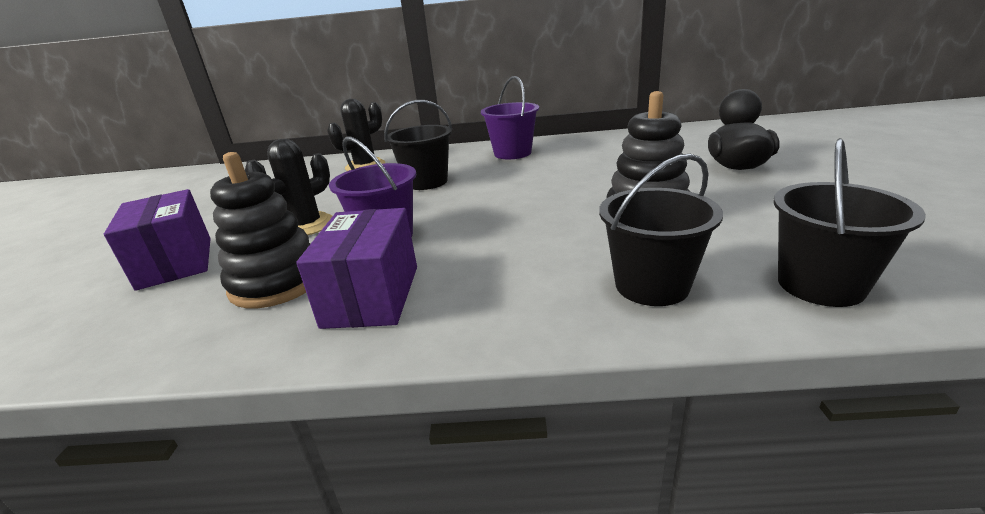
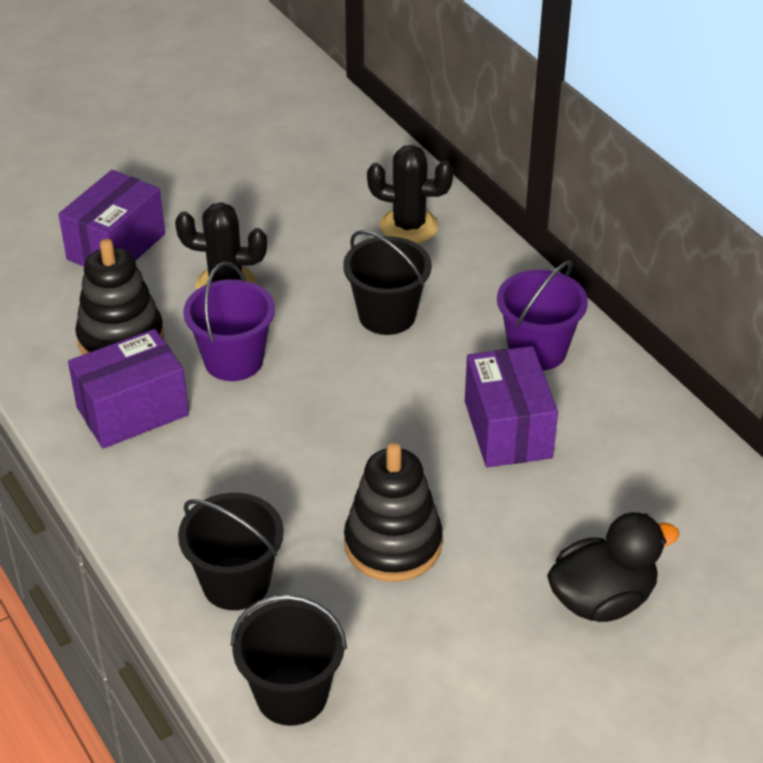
camera: 55 degrees right, 15 degrees up
none -> purple box [465,346,558,467]

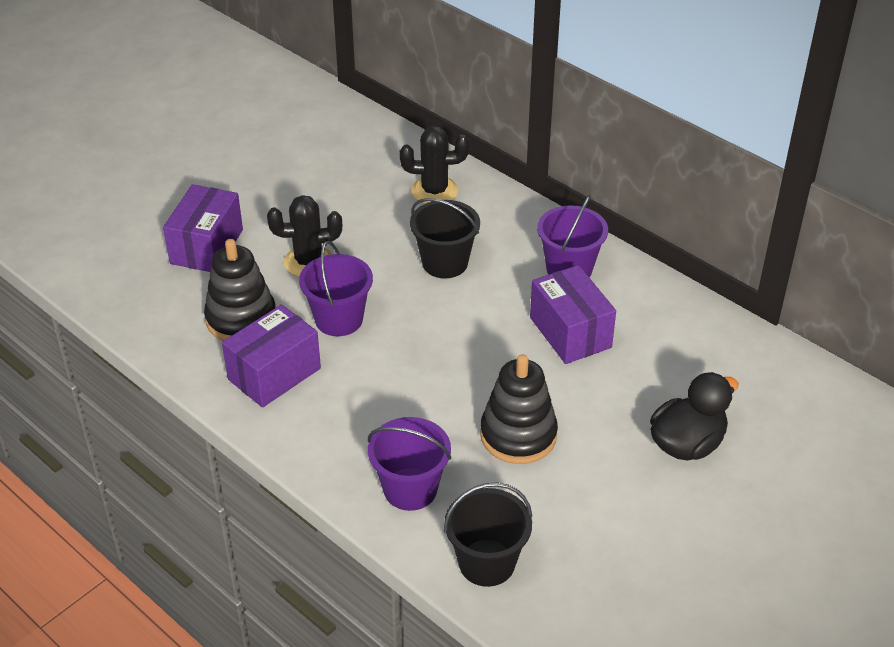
camera: 15 degrees left, 0 degrees up
black bucket [178,493,284,610] -> purple bucket [368,417,452,511]

